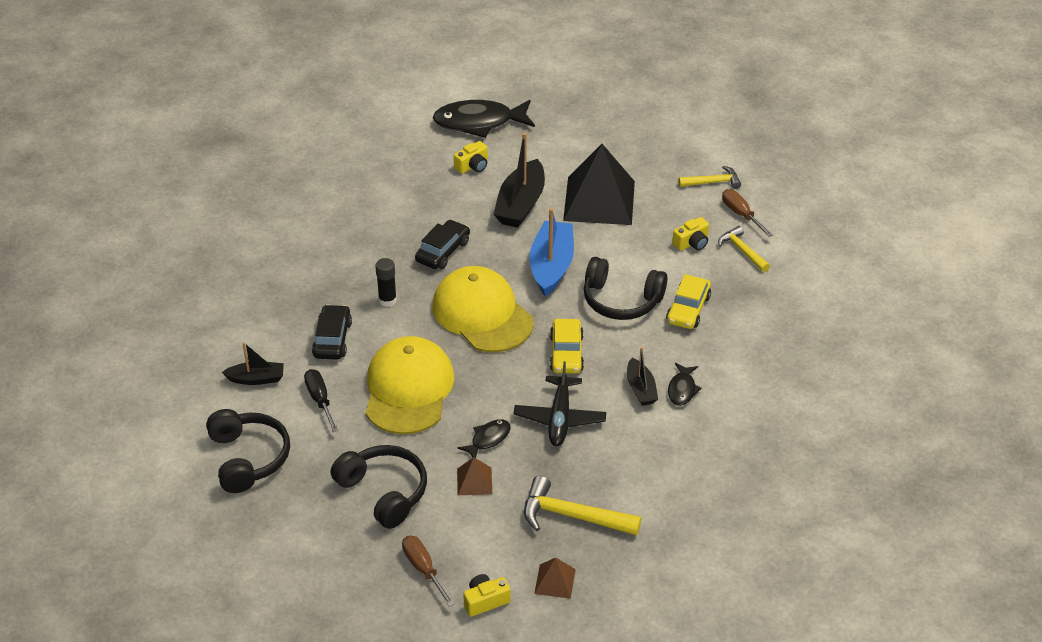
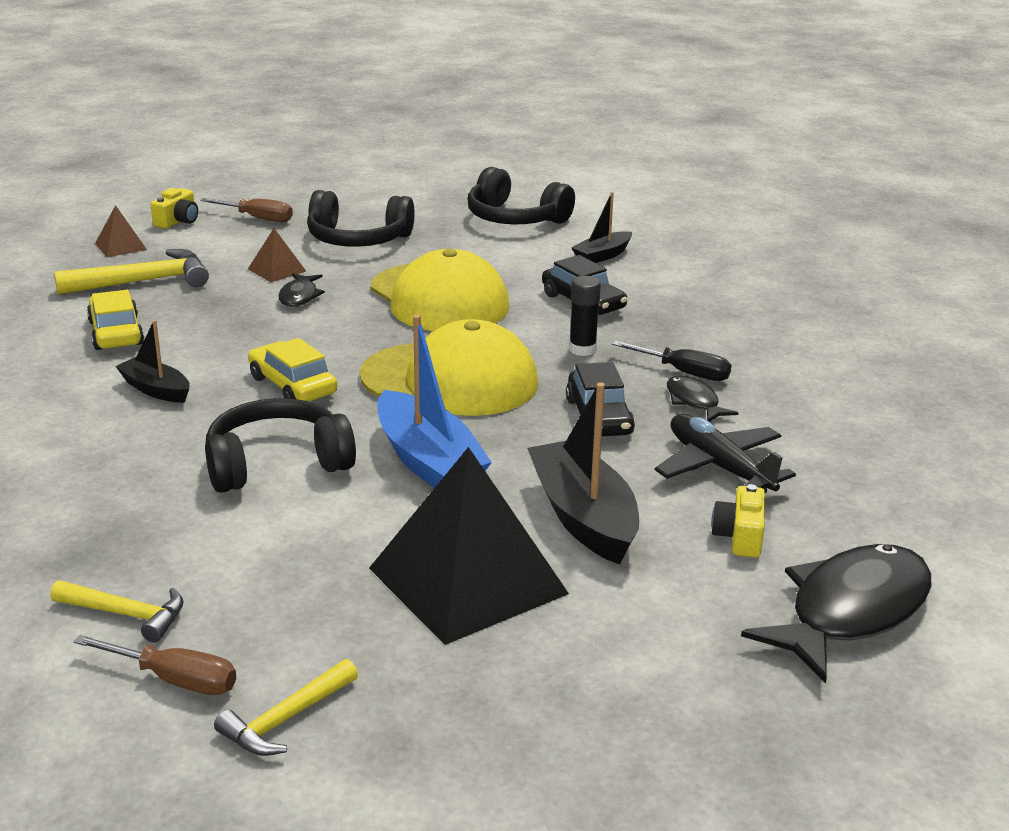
camera: 140 degrees right, 15 degrees down
black screwdriver [304,369,338,432] -> black screwdriver moved to [612,341,731,381]
black plane [514,361,606,446] -> black plane moved to [655,414,796,494]
yellow car [666,274,711,329] -> yellow car moved to [87,290,144,350]
black fish [668,363,702,406] -> black fish moved to [667,376,738,422]
yellow camera [672,217,709,251] -> none

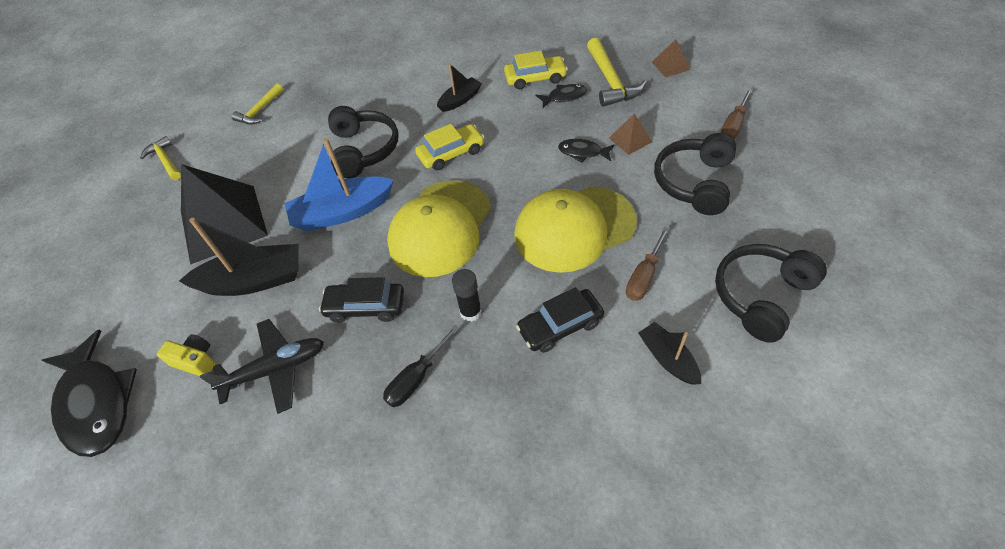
camera: 105 degrees right, 25 degrees up
brown screwdriver [73,635,236,695] -> brown screwdriver moved to [626,227,670,301]
yellow camera [150,188,198,229] -> none
black fish [667,376,738,422] -> black fish moved to [536,84,587,108]

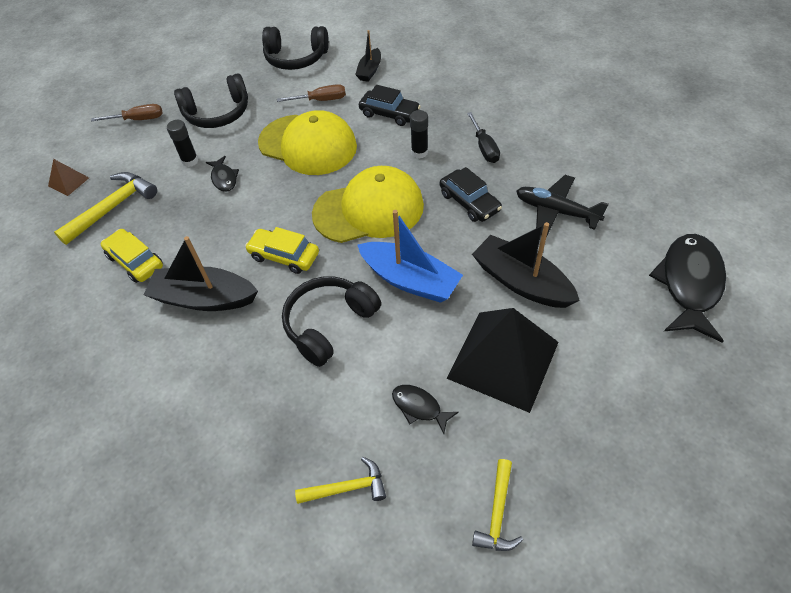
camera: 130 degrees left, 0 degrees up
yellow camera [157,334,215,376] -> none
black screwdriver [383,325,460,407] -> black screwdriver turned 75 degrees clockwise [467,112,500,163]
black boat [437,63,482,112] -> black boat [144,236,258,311], size x1.76
black fish [536,84,587,108] -> black fish moved to [392,385,459,434]
brown pyramid [609,113,652,155] -> black glue stick [167,120,198,167]

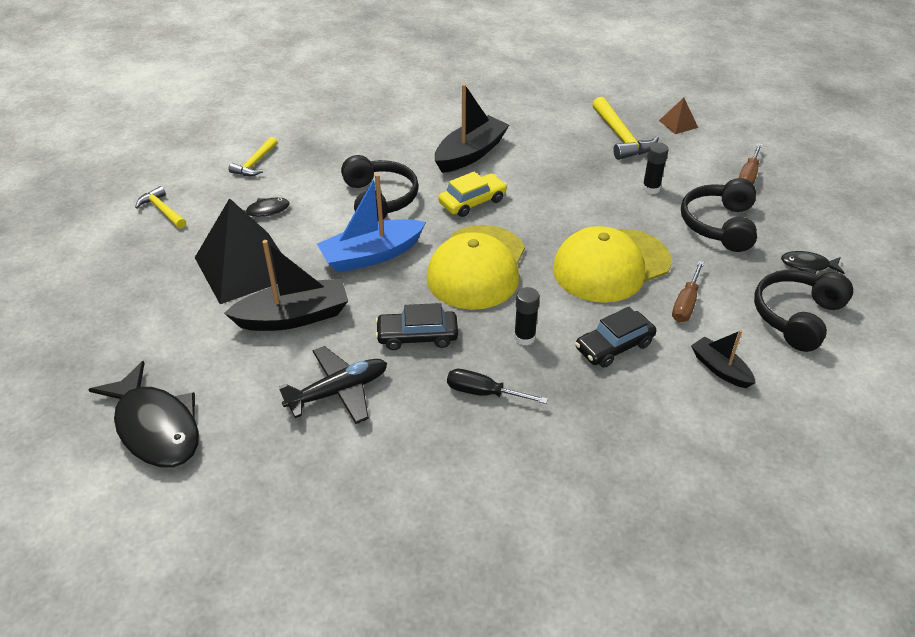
camera: 120 degrees right, 10 degrees down
yellow car [101,229,163,283] -> none
black fish [206,156,239,192] -> black fish moved to [781,251,845,274]

